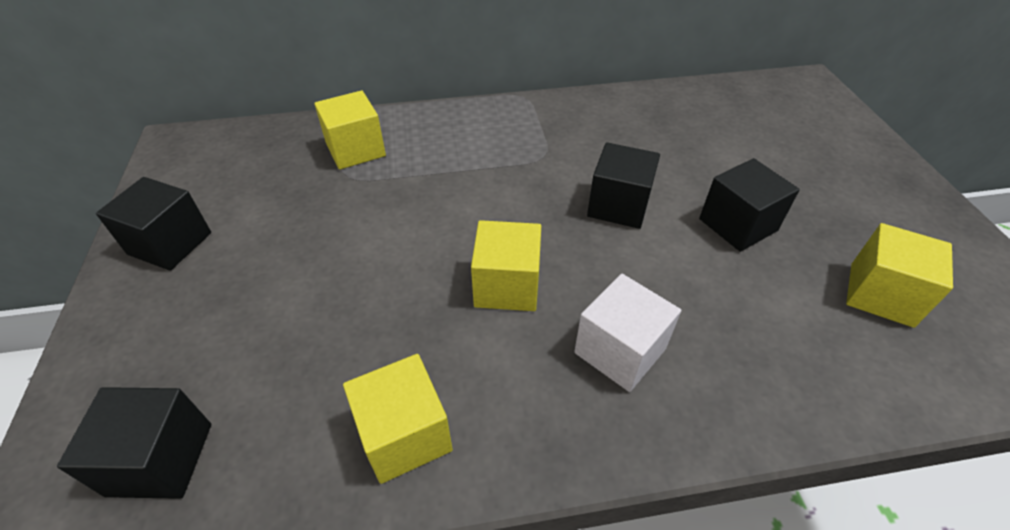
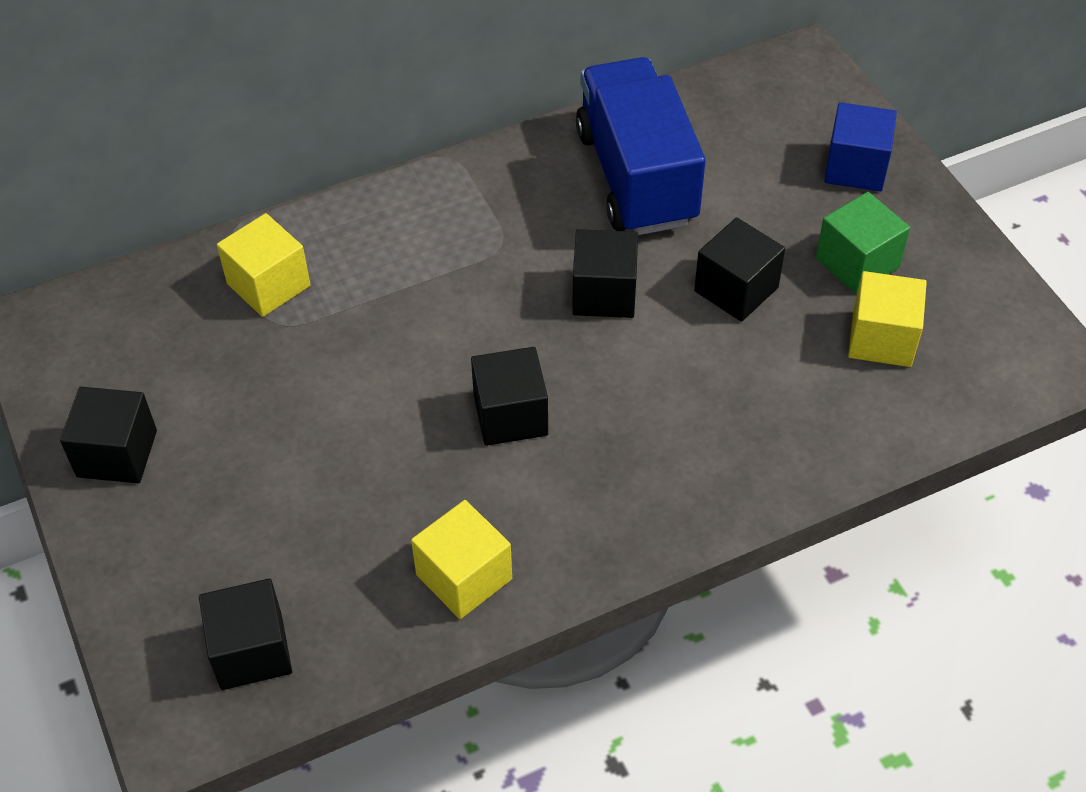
camera: 15 degrees left, 5 degrees up
yellow cube [471,220,541,311] -> black cube [471,347,548,446]
white cube [574,274,681,392] -> none
none -> blue truck [576,57,705,235]
none -> green cube [816,192,910,294]
none -> blue cube [824,102,897,192]

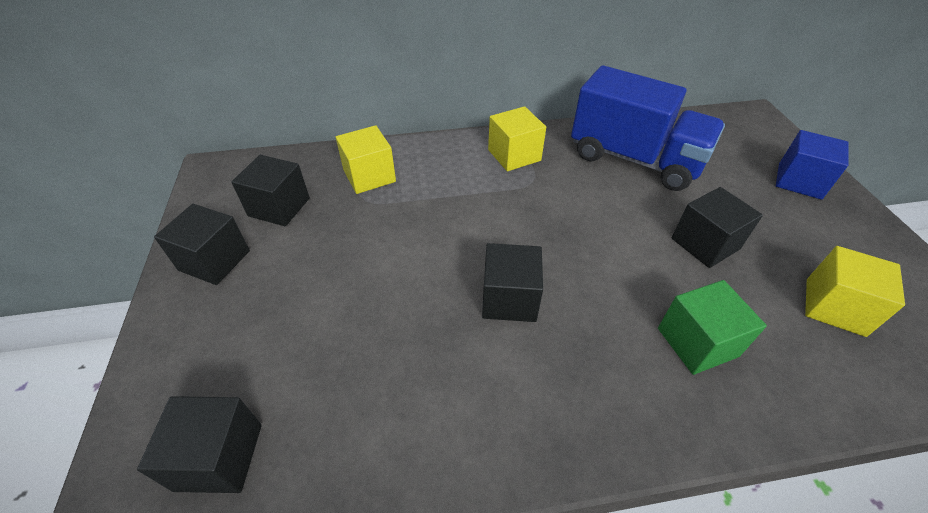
camera: 15 degrees right, 5 degrees down
yellow cube [411,500,512,619] -> yellow cube moved to [488,106,546,171]
black cube [572,229,638,318] -> black cube moved to [231,155,310,226]
blue truck [576,57,705,235] -> blue truck turned 120 degrees clockwise [571,65,725,191]
green cube [816,192,910,294] -> green cube moved to [658,280,767,375]

